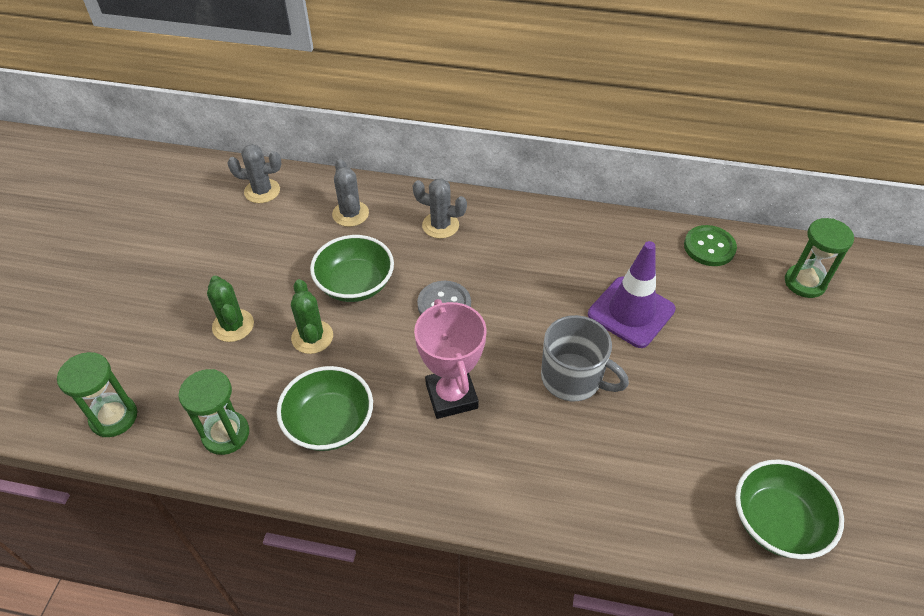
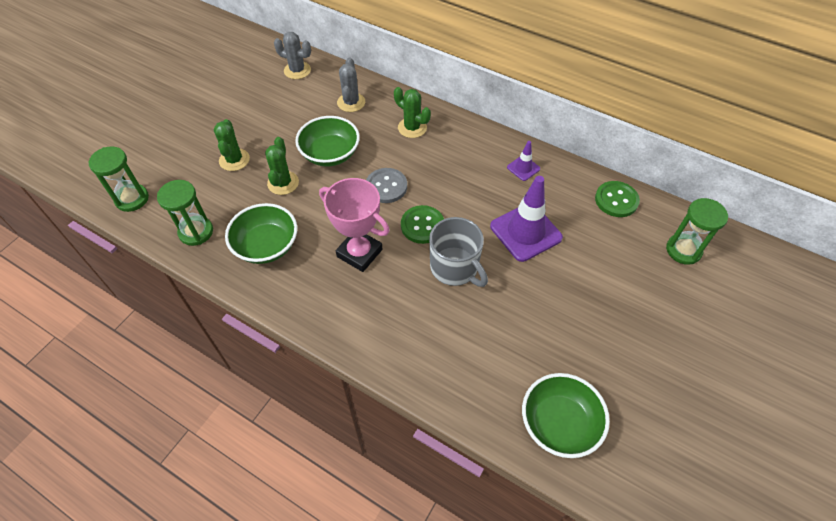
camera: 20 degrees right, 5 degrees up
grey cactus [413,178,467,239] -> green cactus [394,87,431,138]
pink trophy [414,299,487,419] -> pink trophy turned 60 degrees counterclockwise [319,178,390,272]
none -> green button [401,205,444,244]
none -> purple traffic cone [507,141,540,181]

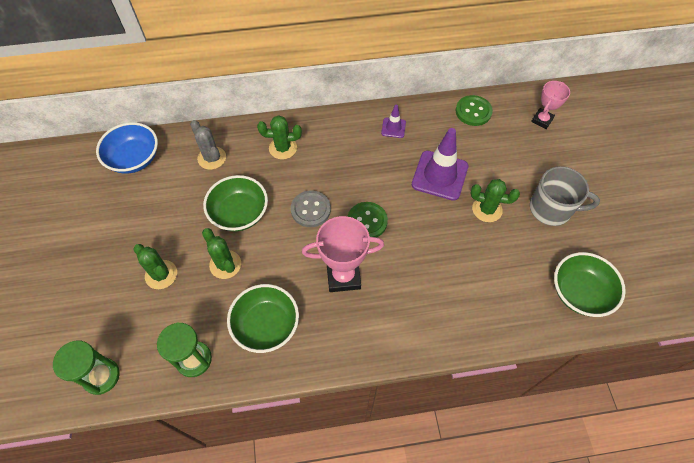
camera: 40 degrees left, 5 degrees up
grey cactus [274,32,311,79] -> blue bowl [96,122,158,173]
grey mug [429,217,488,287] -> grey mug moved to [530,166,600,226]
green hourglass [666,198,728,265] -> pink trophy [531,81,570,129]
none -> green cactus [470,179,520,222]

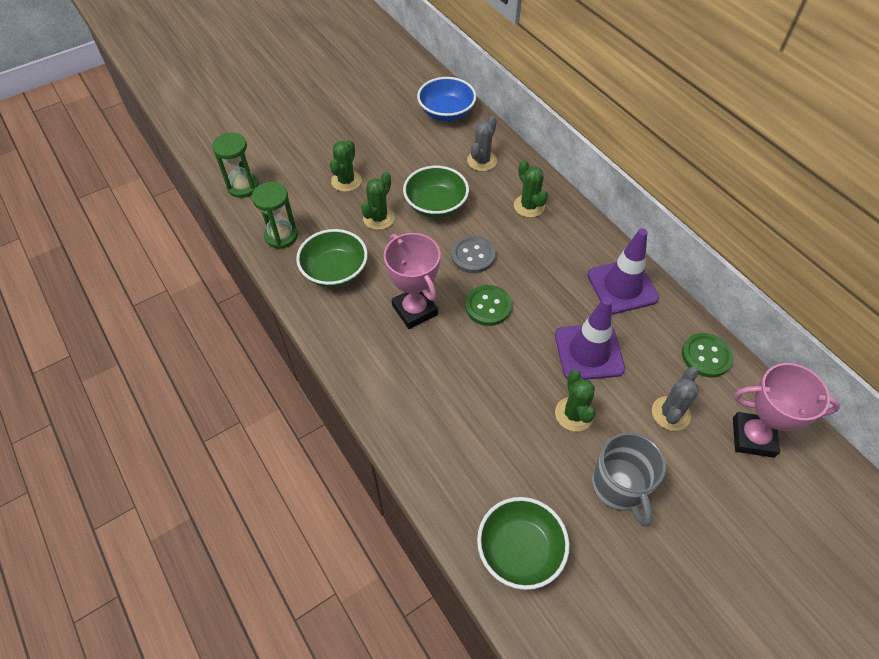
camera: 65 degrees right, 5 degrees down
purple traffic cone [381,104,406,138] -> purple traffic cone [587,228,659,314], size x2.02
pink trophy [531,81,570,129] -> pink trophy [733,363,841,458], size x1.61
none -> grey cactus [652,367,699,431]

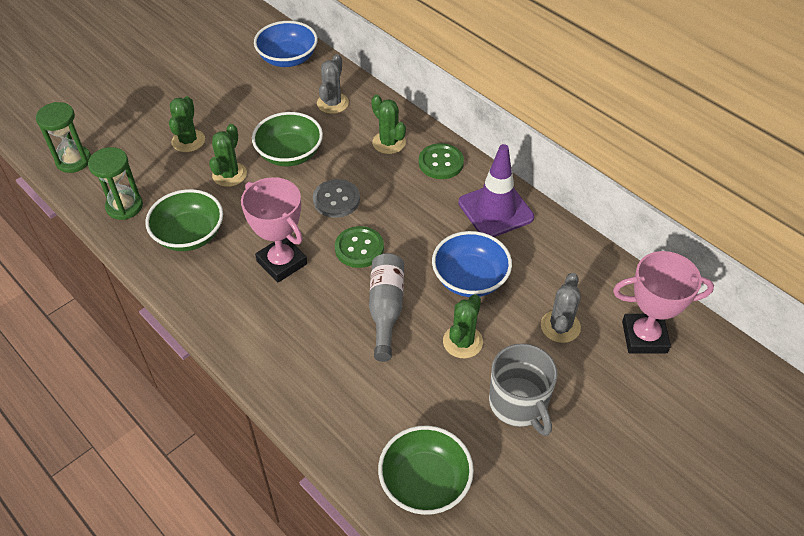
camera: 10 degrees left, 5 degrees down
purple traffic cone [555,297,625,380] -> blue bowl [432,231,512,297]
green cactus [555,370,596,431] -> green cactus turned 45 degrees clockwise [443,294,483,358]
green button [682,333,733,377] -> green button moved to [419,143,464,179]
none -> grey bottle [369,253,404,362]

